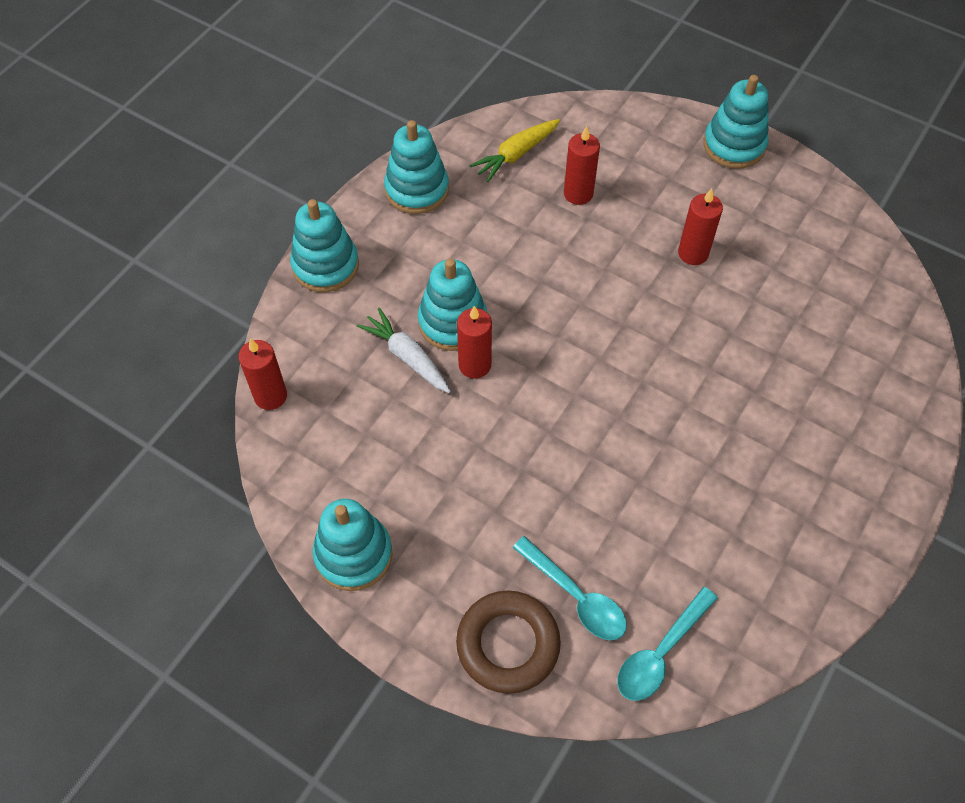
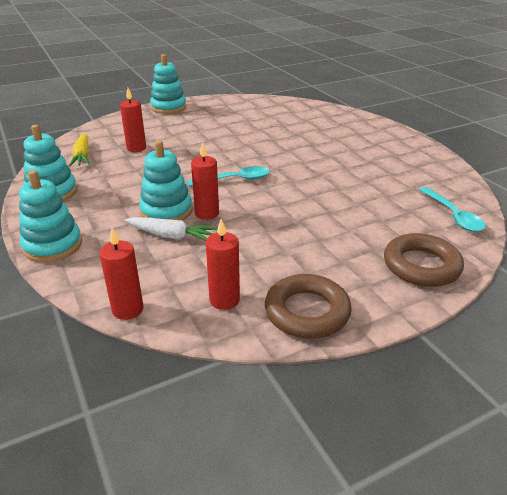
camera: 60 degrees left, 25 degrees down
turquoise stacking toy [313,499,392,591] -> brown ring [265,274,352,339]
white carrot [357,308,451,393] -> white carrot turned 150 degrees counterclockwise [125,217,218,241]
turquoise spoon [512,536,627,640] -> turquoise spoon moved to [187,166,270,187]
red candle [678,188,723,265] -> red candle moved to [206,219,240,310]

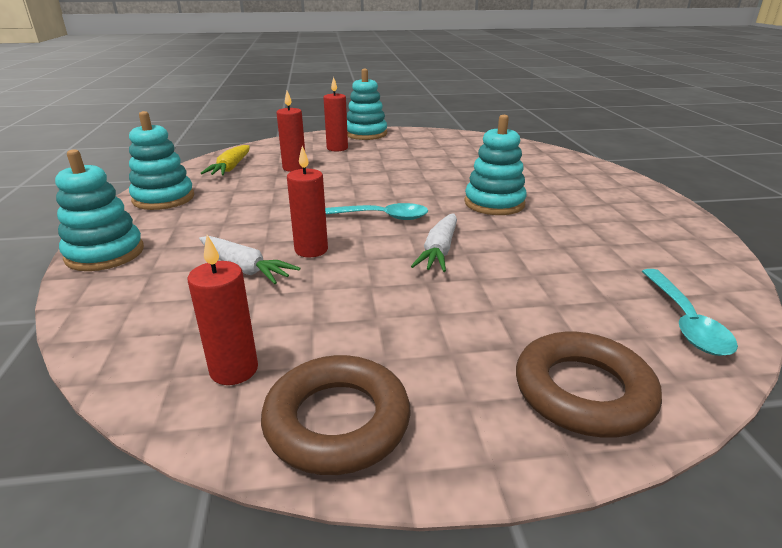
camera: 20 degrees right, 5 degrees down
red candle [99,227,143,320] -> red candle moved to [323,77,348,151]
turquoise stacking toy [139,141,192,221] -> turquoise stacking toy moved to [464,115,527,215]
none -> white carrot [411,213,457,272]

